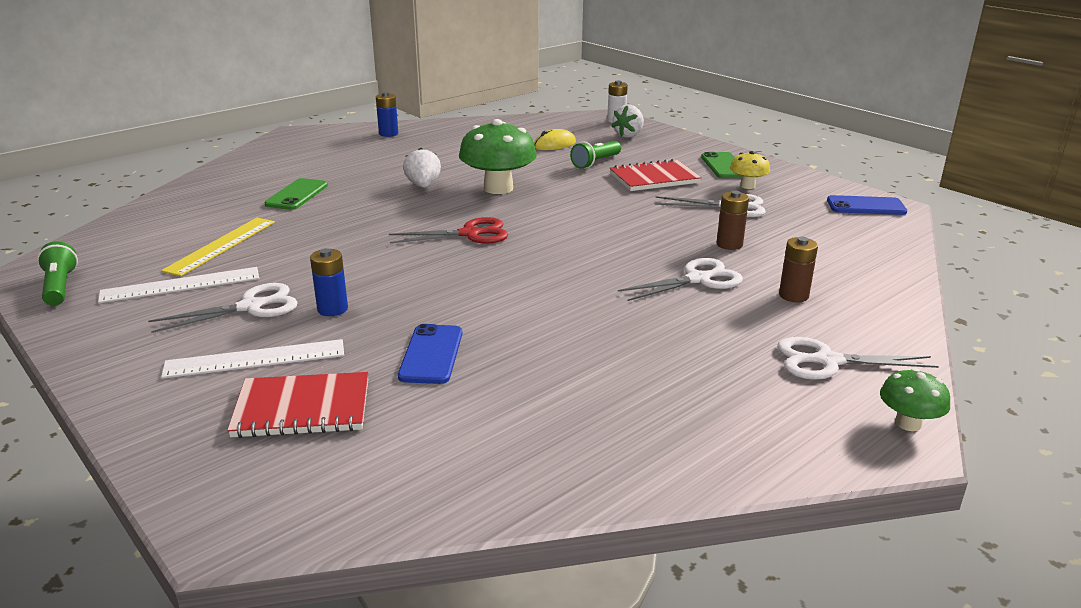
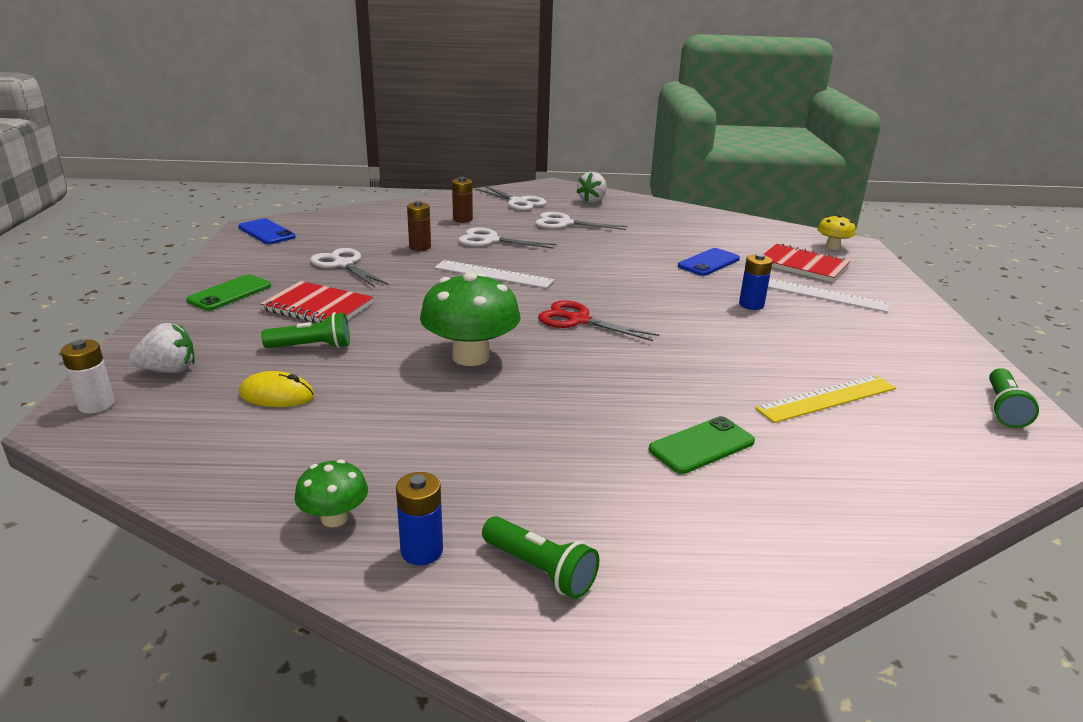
camera: 140 degrees left, 0 degrees up
white ruler [98,267,259,303] -> white ruler moved to [434,260,554,288]
white scissors [148,283,298,333] -> white scissors moved to [535,212,627,230]
white strawberry [403,147,441,188] -> white strawberry moved to [576,172,607,203]
yellow mushroom [730,151,770,189] -> yellow mushroom moved to [817,214,856,250]
green mushroom [880,368,950,431] -> green mushroom moved to [295,460,368,527]
none -> green flashlight [482,516,599,599]

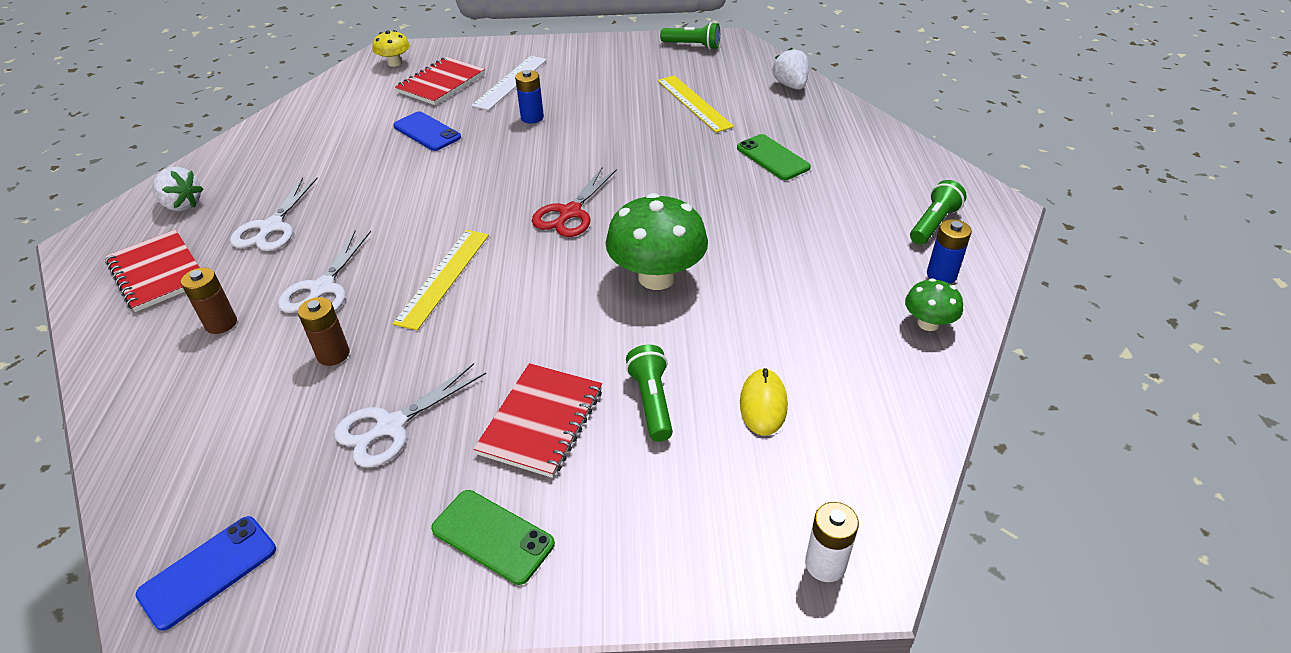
camera: 90 degrees left, 15 degrees up
white strawberry [129,323,195,373] -> white strawberry moved to [772,47,809,90]
white ruler [434,260,554,288] -> yellow ruler [393,230,489,330]
white scissors [475,186,547,211] -> red notebook [105,230,200,312]

